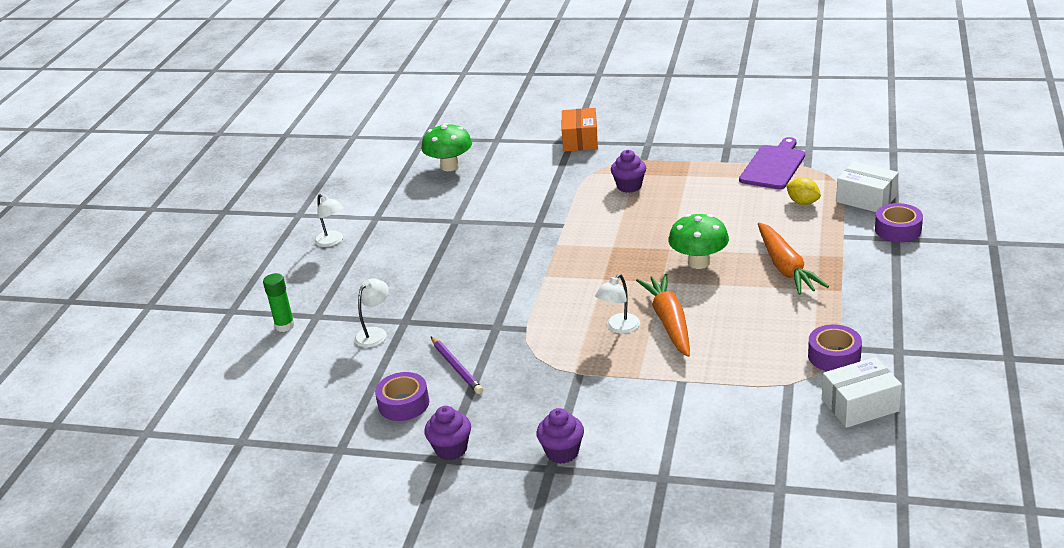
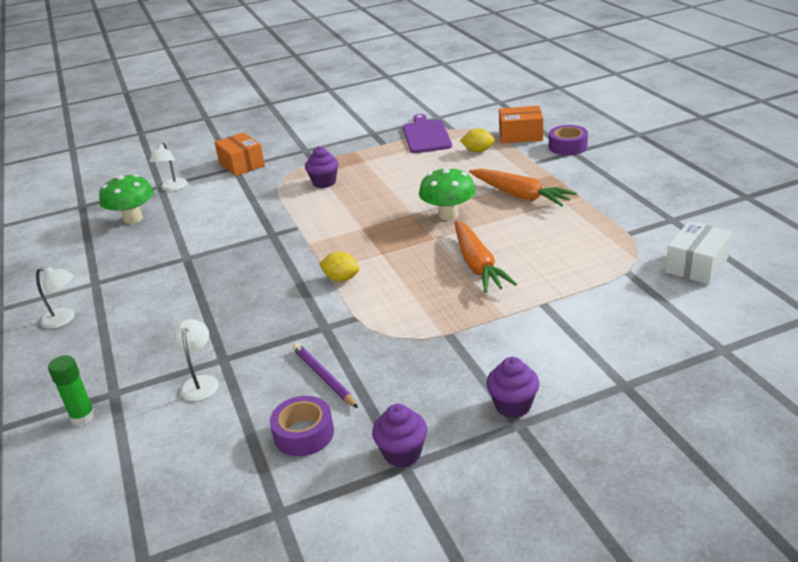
camera: 35 degrees left, 0 degrees up
purple pencil [431,337,483,394] -> purple pencil turned 150 degrees counterclockwise [292,343,358,408]
white lamp [595,274,640,334] -> white lamp moved to [149,142,187,191]
orange carrot [636,274,690,357] -> orange carrot turned 150 degrees counterclockwise [455,220,517,293]
purple tape [808,324,862,371] -> none
white box [836,162,899,212] -> orange box [499,106,543,144]
none -> yellow lemon [319,251,359,282]

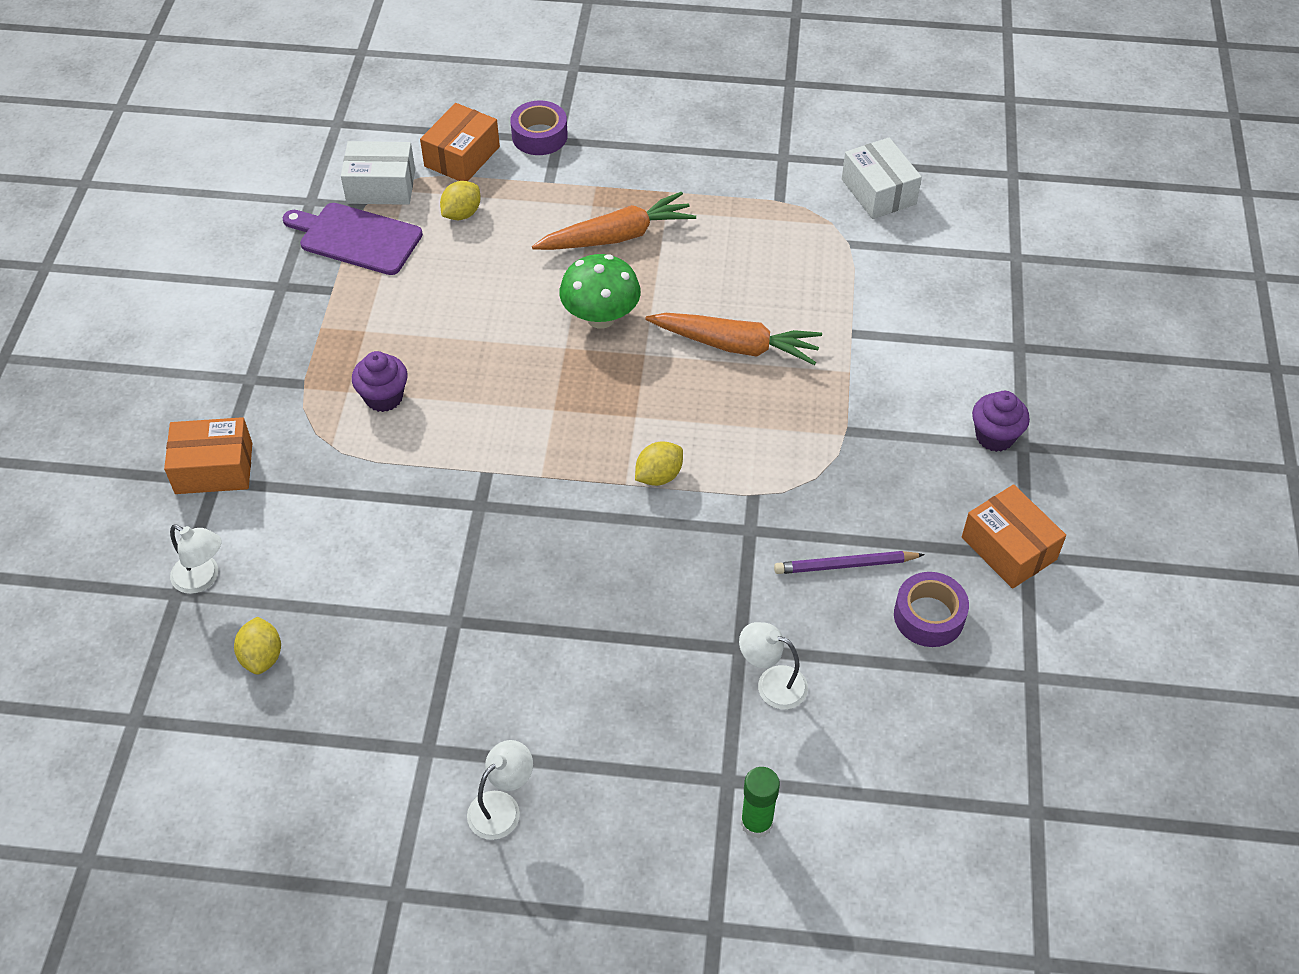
camera: 65 degrees left, 20 degrees up
green mushroom [99,174,154,224] -> yellow lemon [234,617,281,675]
purple cupcake [372,404,427,467] -> orange box [962,484,1066,589]
none -> white box [341,141,415,205]

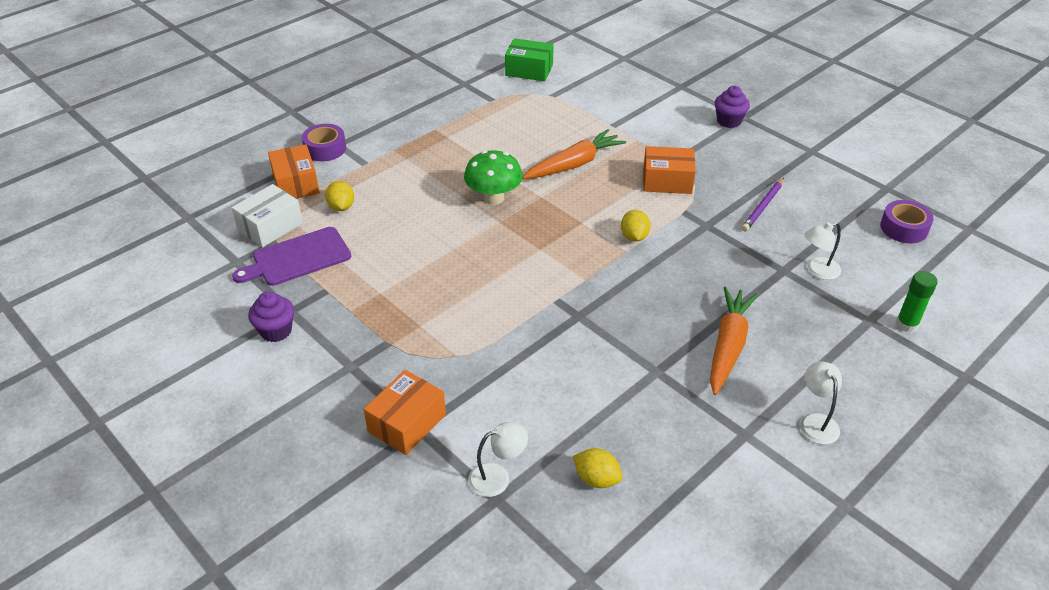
camera: 50 degrees left, 10 degrees down
purple cupcake [352,351,408,412] -> purple cupcake moved to [248,291,294,342]
orange carrot [532,192,696,250] -> orange carrot moved to [710,286,758,395]
white box [842,137,922,219] -> green box [505,38,554,81]
purple tape [894,572,969,647] -> purple tape moved to [880,200,934,243]
orange box [962,484,1066,589] -> orange box moved to [643,146,696,194]

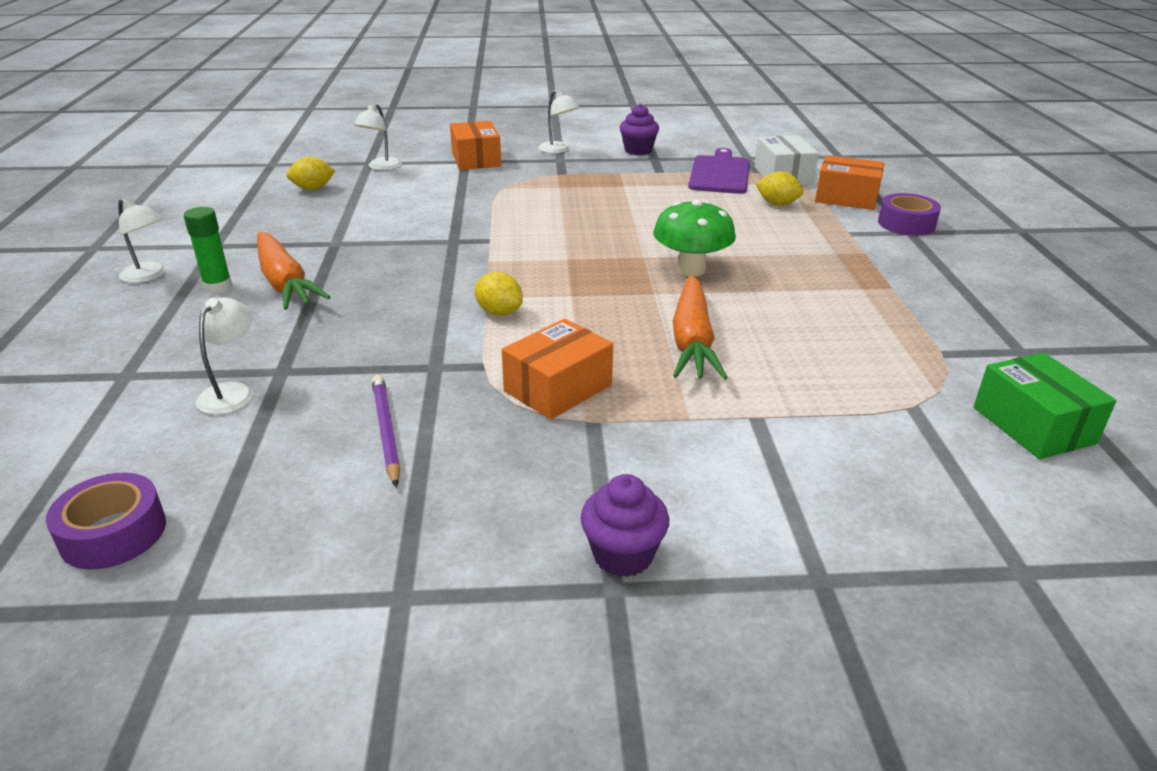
camera: 130 degrees right, 10 degrees down
green box [505,38,554,81] -> green box turned 75 degrees counterclockwise [974,353,1117,459]
green glue stick [896,271,938,332] -> green glue stick moved to [184,207,232,293]
none -> white lamp [539,90,580,153]

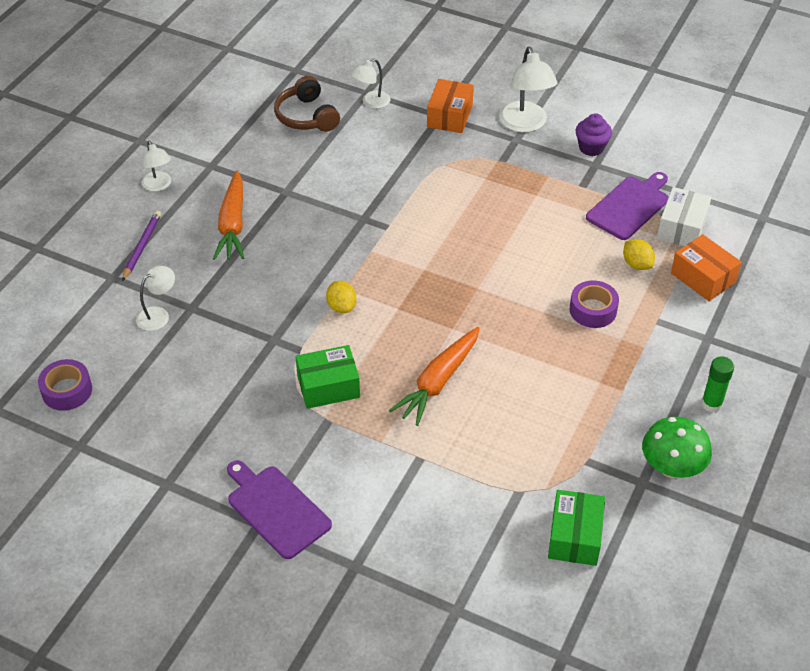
camera: 30 degrees right, 15 degrees up
green glue stick [184,207,232,293] -> green glue stick moved to [701,356,734,412]
yellow lemon [287,157,335,190] -> brown headphones [274,76,340,132]
purple pencil [372,375,400,487] -> purple pencil moved to [122,210,161,281]
orange box [502,319,613,420] -> green box [296,345,360,409]
white lamp [539,90,580,153] -> white lamp [499,46,557,132], size x1.69
purple cupcake [581,474,669,577] -> purple cutting board [227,460,332,559]
green mushroom [653,199,736,276] -> green mushroom moved to [642,417,712,478]
purple tape [878,193,941,236] -> purple tape moved to [570,280,619,328]

